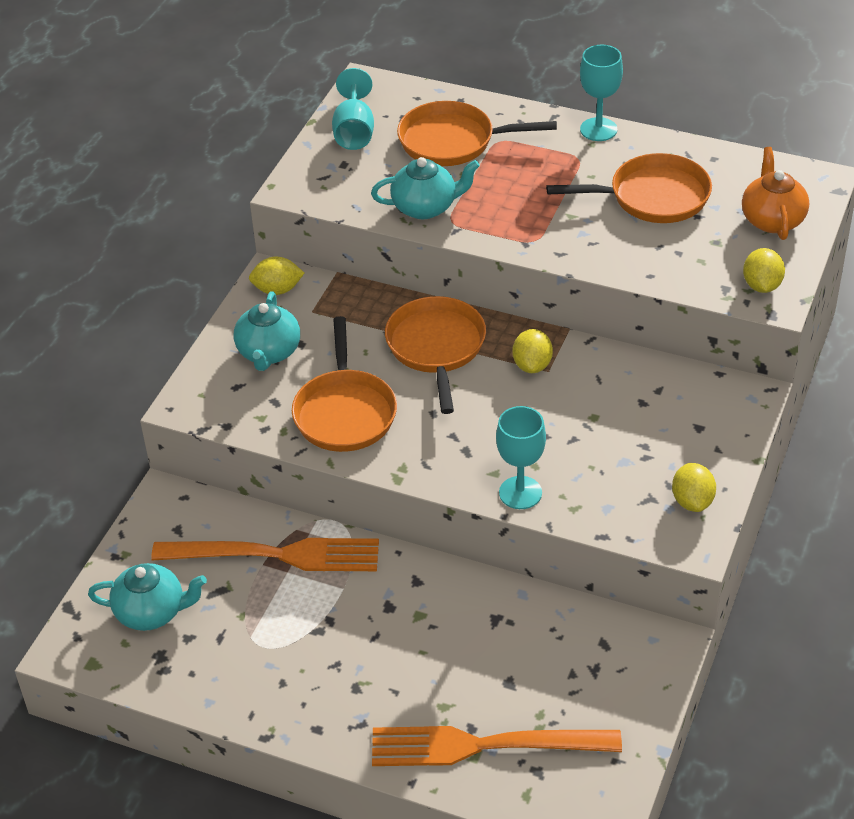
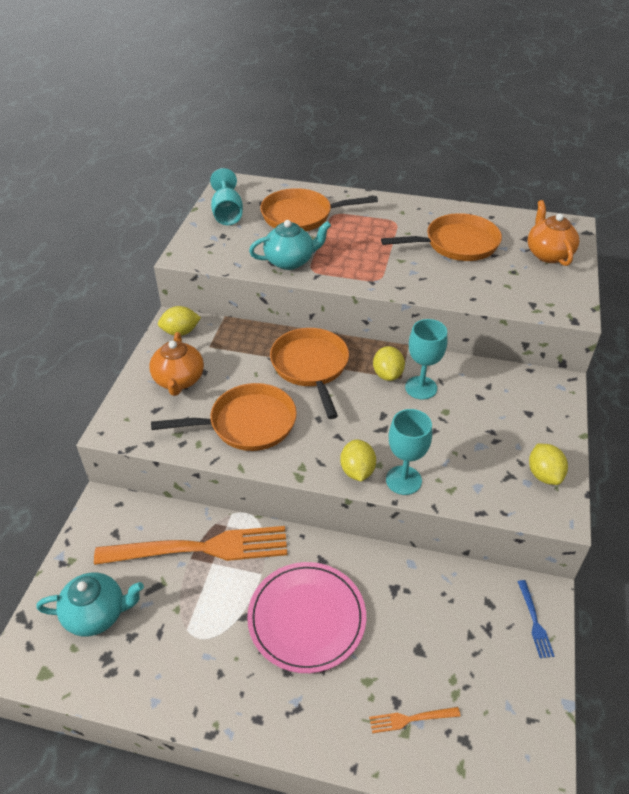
camera: 10 degrees left, 0 degrees up
turquoise teapot [234,291,300,371] -> orange teapot [149,332,204,396]
orange pan [292,316,397,452] -> orange pan turned 90 degrees counterclockwise [151,383,297,451]
orange fork [372,726,622,766] -> orange fork [369,707,461,733], size x0.40
turquoise goblet [580,45,623,141] -> turquoise goblet moved to [405,319,447,400]
yellow lemon [743,248,785,293] -> yellow lemon moved to [340,439,376,482]
none -> pink plate [247,562,366,673]
none -> blue fork [517,580,554,658]

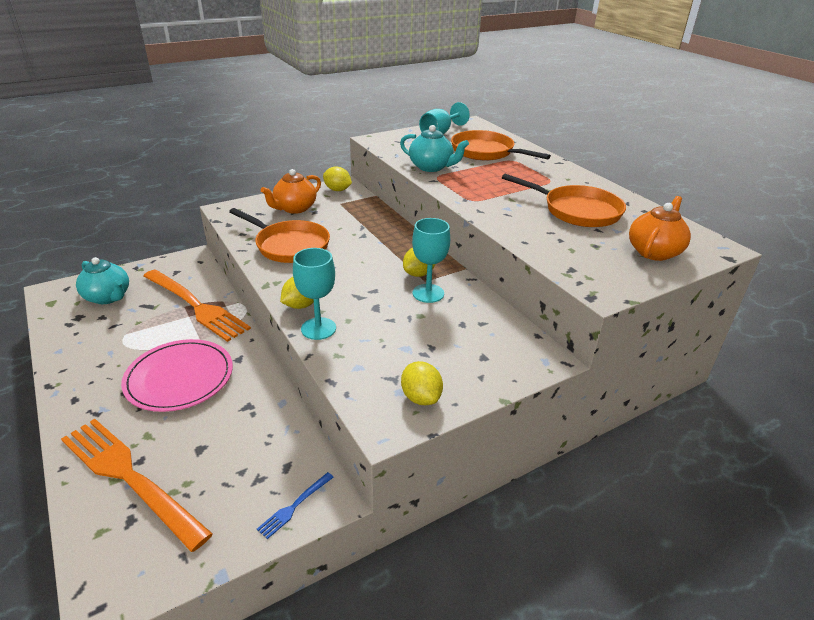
camera: 45 degrees right, 10 degrees down
orange pan [270,328,349,419] -> none
orange fork [369,707,461,733] -> orange fork [61,419,213,552], size x2.49
yellow lemon [529,443,568,485] -> yellow lemon turned 60 degrees counterclockwise [401,361,443,405]

